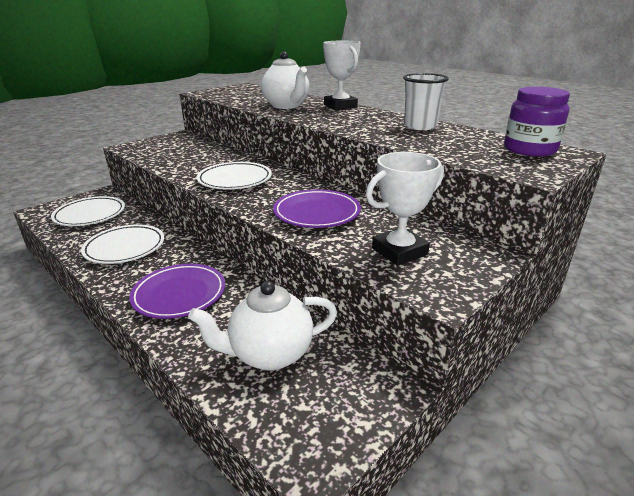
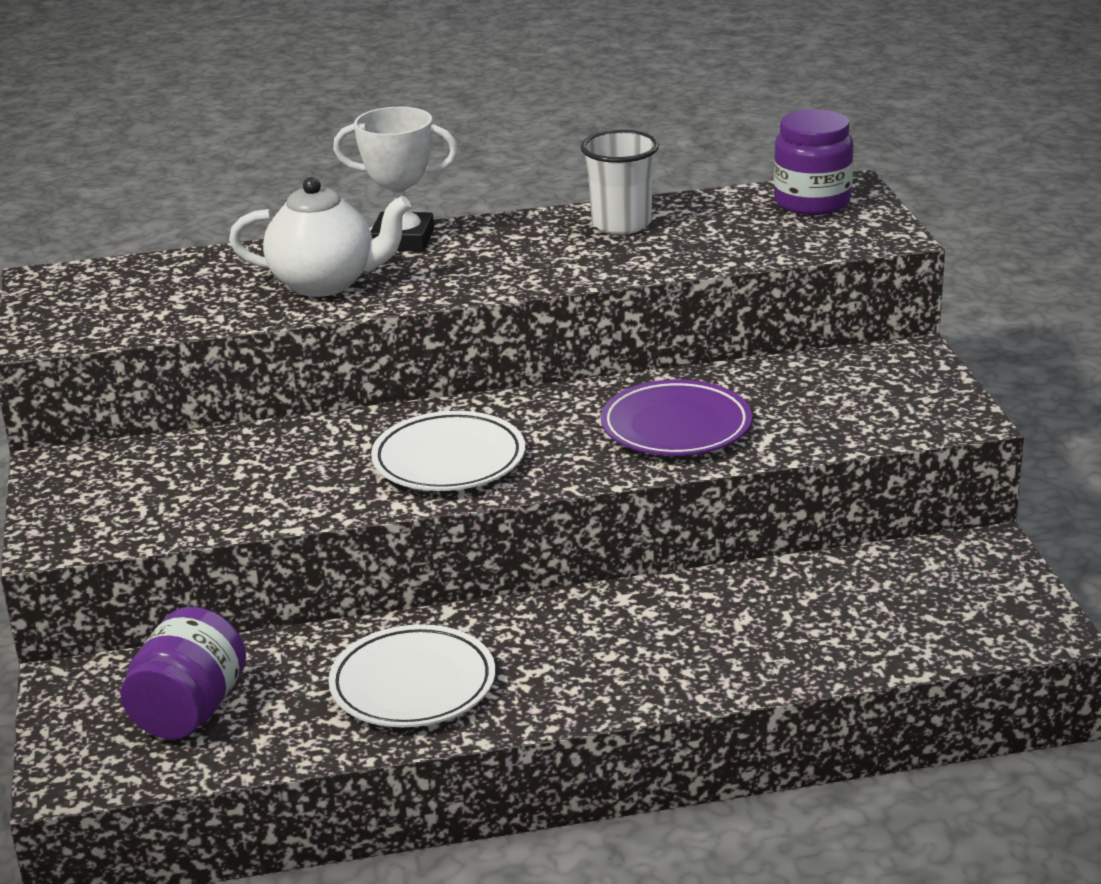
camera: 55 degrees left, 0 degrees up
white plate [51,196,125,226] -> purple jar [120,607,246,739]
purple plate [129,264,225,319] -> none
white teapot [188,281,337,370] -> none
white trophy [366,152,444,266] -> none

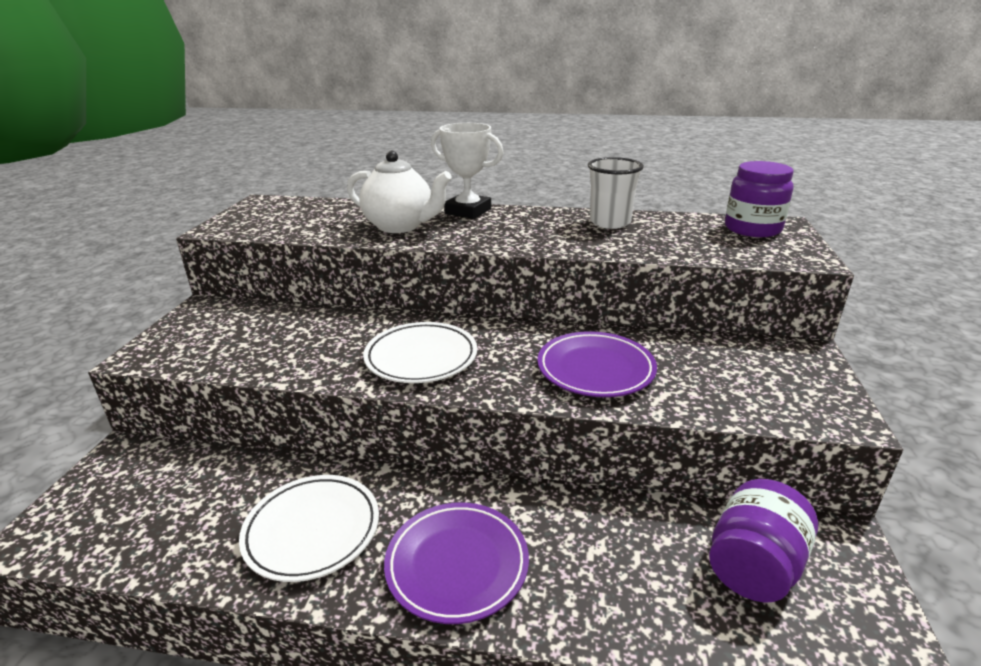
camera: 20 degrees right, 0 degrees up
purple jar [120,607,246,739] -> purple jar moved to [709,479,818,603]
none -> purple plate [384,503,529,624]

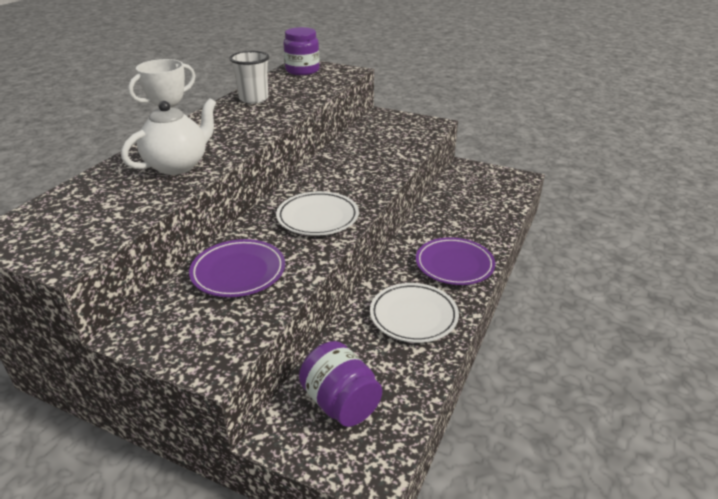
camera: 75 degrees left, 5 degrees up
purple plate [538,331,657,397] -> purple plate moved to [189,239,285,297]
purple jar [709,479,818,603] -> purple jar moved to [299,341,382,427]

